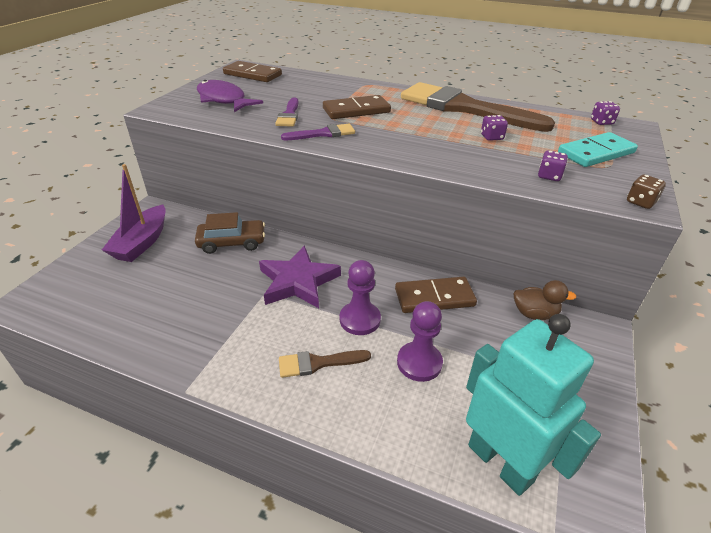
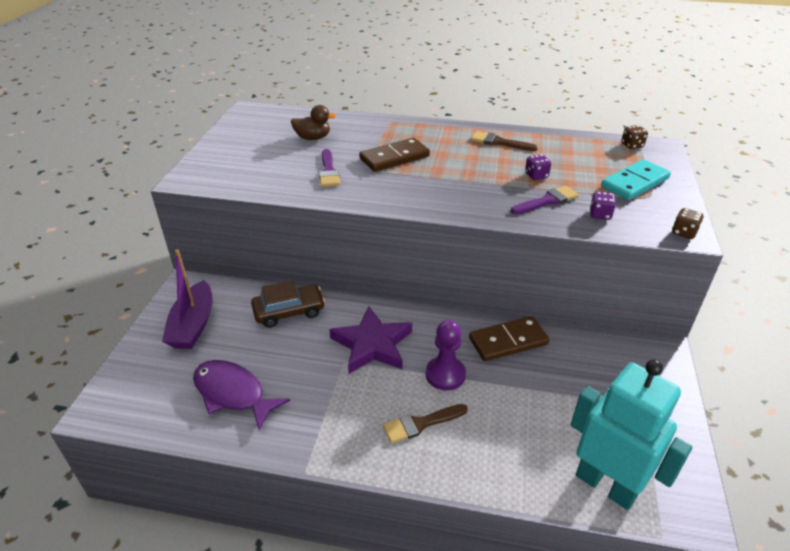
camera: 10 degrees left, 0 degrees up
purple fish [197,80,263,112] -> purple fish moved to [193,360,290,430]
brown domino [223,61,282,82] -> none
purple brush [281,124,355,140] -> purple brush moved to [511,186,579,214]
purple pawn [397,301,443,382] -> none
brown brush [401,82,555,132] -> brown brush [471,131,538,151], size x0.43
brown duck [514,280,577,320] -> brown duck moved to [291,105,336,140]
purple dice [591,101,620,125] -> brown dice [621,125,648,149]

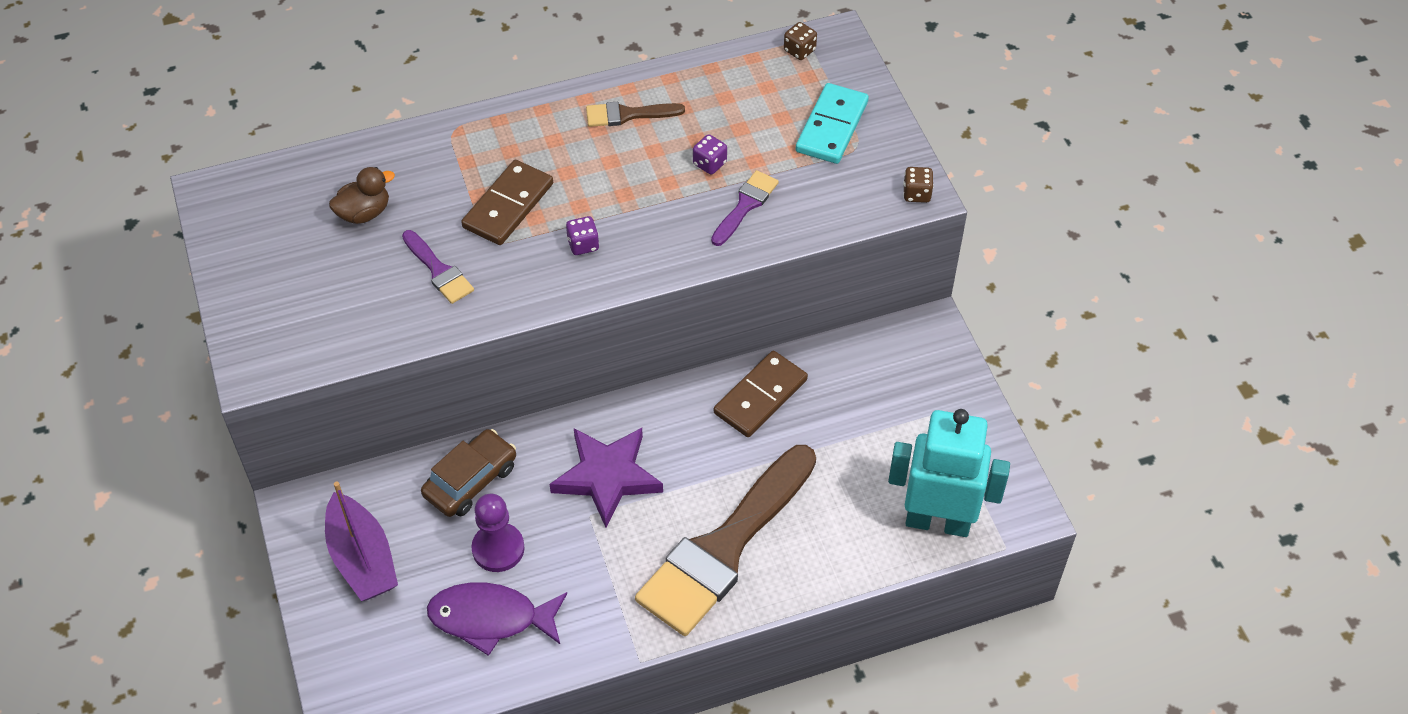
camera: 30 degrees left, 15 degrees up
brown brush [383,404,468,444] -> brown brush [635,445,816,636], size x2.32
purple pawn [426,320,466,391] -> purple pawn moved to [471,494,525,572]
purple dice [590,191,616,220] -> purple dice moved to [566,216,599,255]

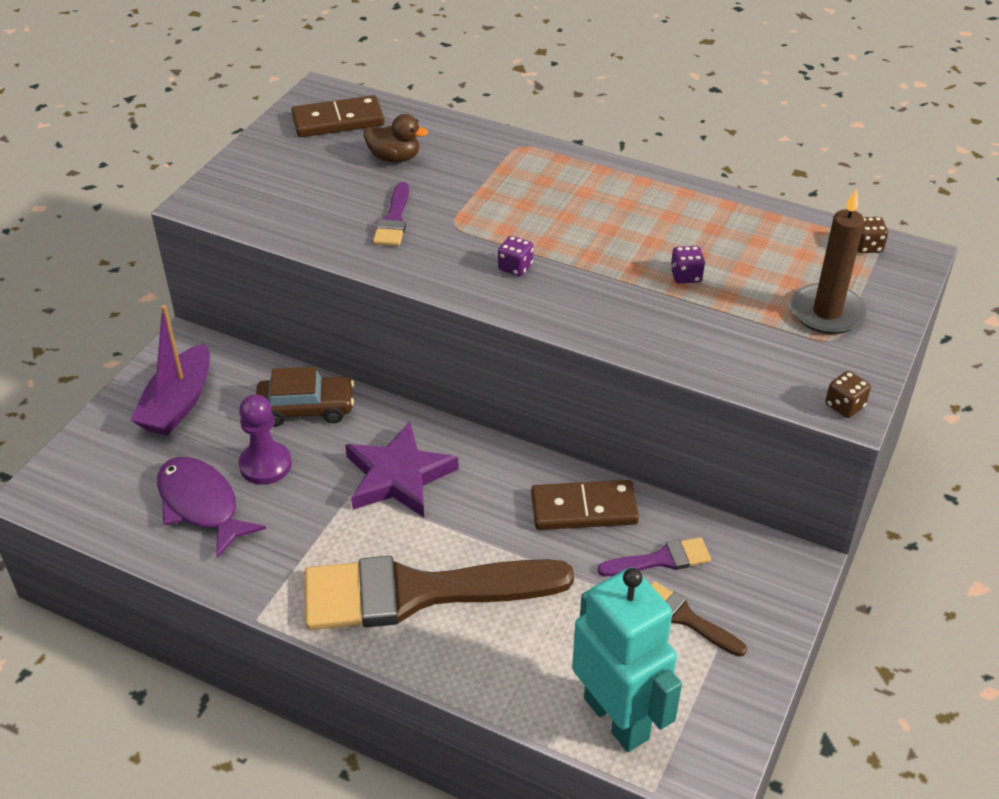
camera: 45 degrees right, 10 degrees down
brown domino [461,160,553,245] -> brown domino moved to [291,95,385,137]
brown brush [586,102,685,127] -> brown brush moved to [651,581,747,657]
purple brush [711,170,779,246] -> purple brush moved to [598,537,711,576]
turquoise domino [795,83,869,164] -> brown candle [791,189,867,334]

